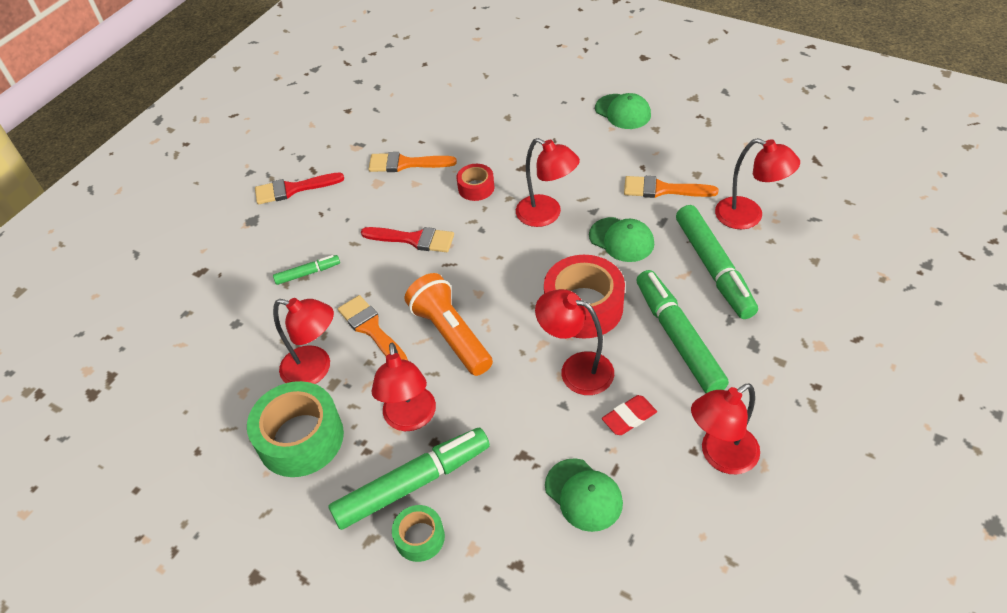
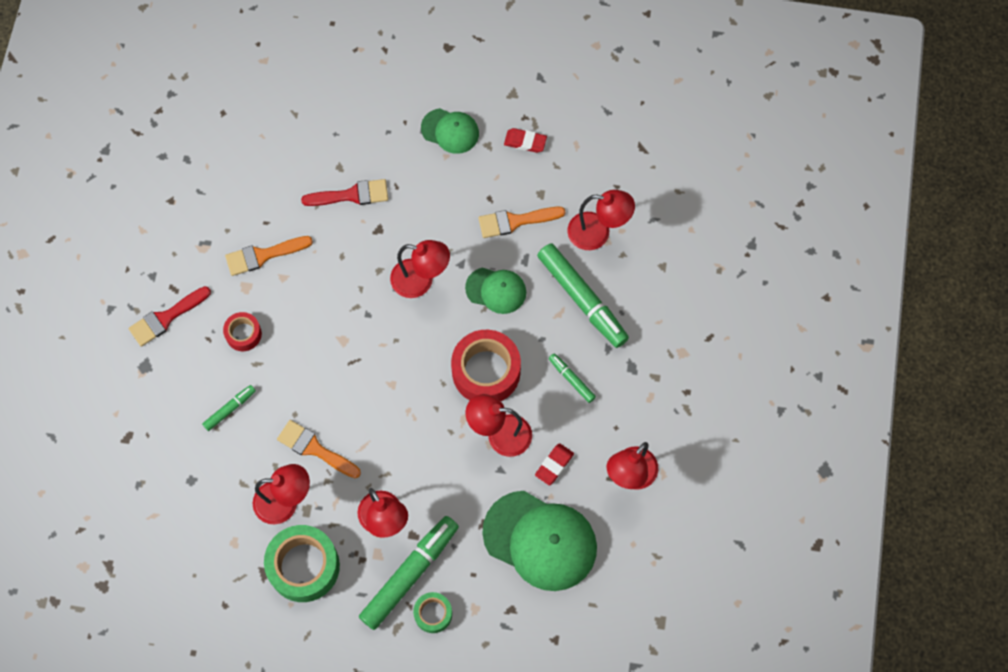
camera: 25 degrees left, 20 degrees up
red brush [361,227,454,252] -> red brush moved to [301,179,388,206]
orange flashlight [405,273,493,376] -> none
red tape [457,164,494,201] -> red tape moved to [223,312,262,351]
green cap [545,458,623,532] -> green cap [482,491,597,591], size x1.82
green marker [636,270,729,393] -> green marker [549,353,596,403], size x0.48
none -> red eraser [504,128,547,153]

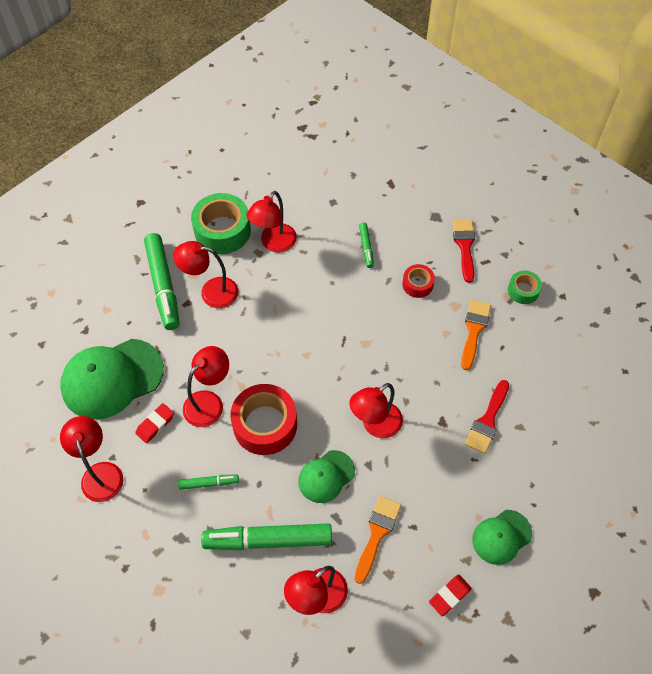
camera: 125 degrees right, 10 degrees down
orange brush [277,420,361,478] -> none
green tape [413,592,452,633] -> green tape moved to [508,270,542,304]
red eraser [535,443,574,485] -> red eraser turned 60 degrees clockwise [135,403,174,443]

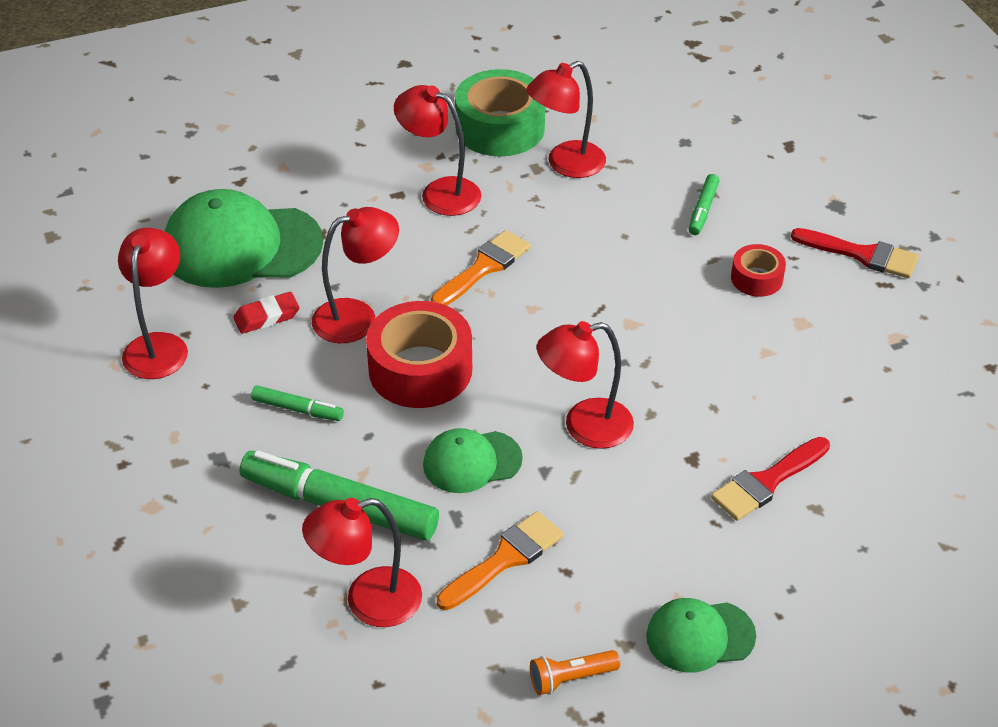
camera: 25 degrees right, 15 degrees down
green marker [144,233,180,330] -> none
red eraser [429,575,472,616] -> orange flashlight [530,650,620,695]
red brush [452,219,475,283] -> red brush turned 90 degrees clockwise [791,228,919,278]
orange brush [461,300,491,370] -> orange brush moved to [431,230,530,306]
green tape [508,270,542,304] -> none

